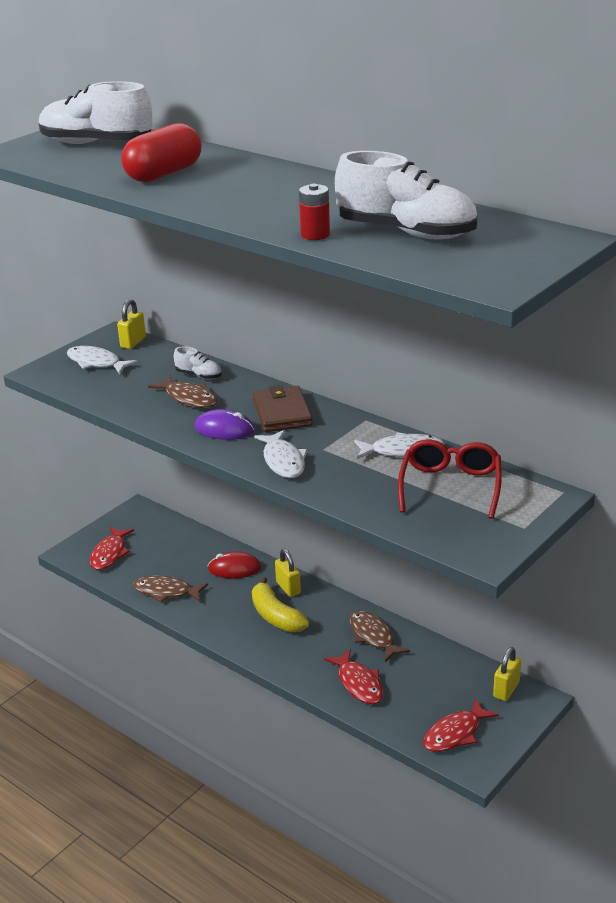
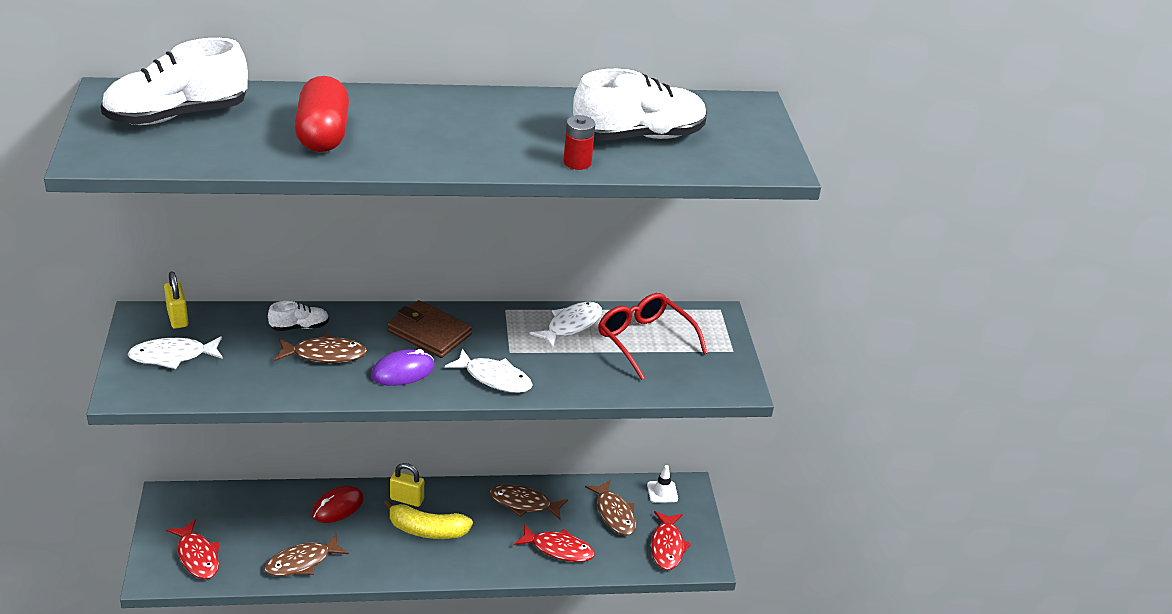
camera: 50 degrees left, 5 degrees up
yellow padlock [493,647,521,701] -> white traffic cone [647,465,678,503]
none -> brown fish [585,479,636,535]

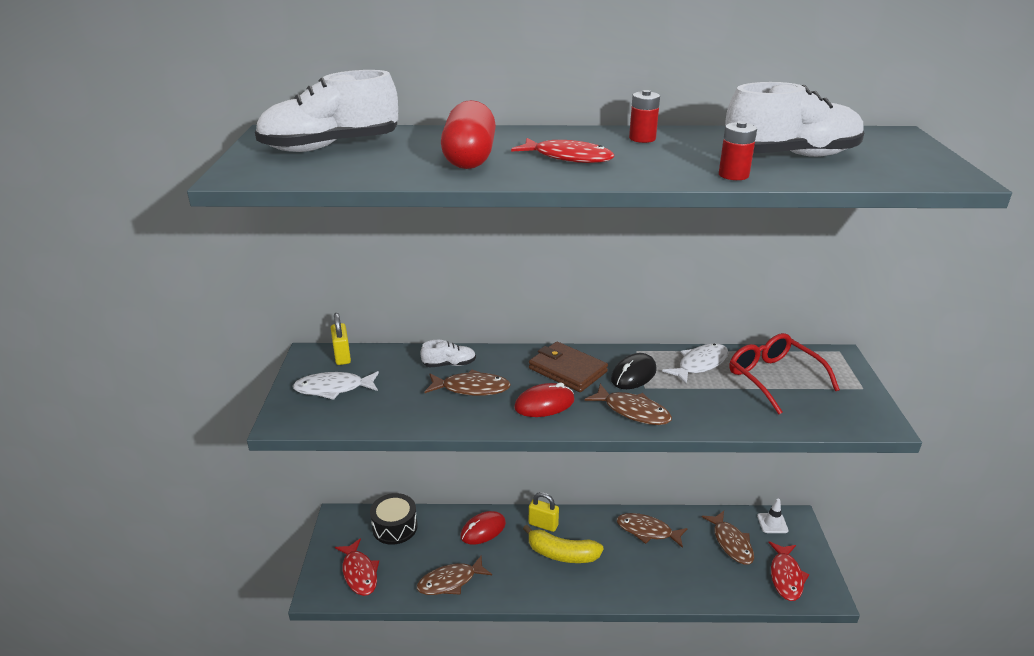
camera: 10 degrees right, 5 degrees down
purple mouse [371,349,435,386] -> red mouse [514,383,575,417]
white fish [445,349,533,393] -> brown fish [584,384,672,425]
red fish [514,524,595,562] -> red fish moved to [511,138,614,163]
none -> black drum [370,493,417,545]
none -> black mouse [611,353,657,389]
none -> red battery [629,90,660,143]

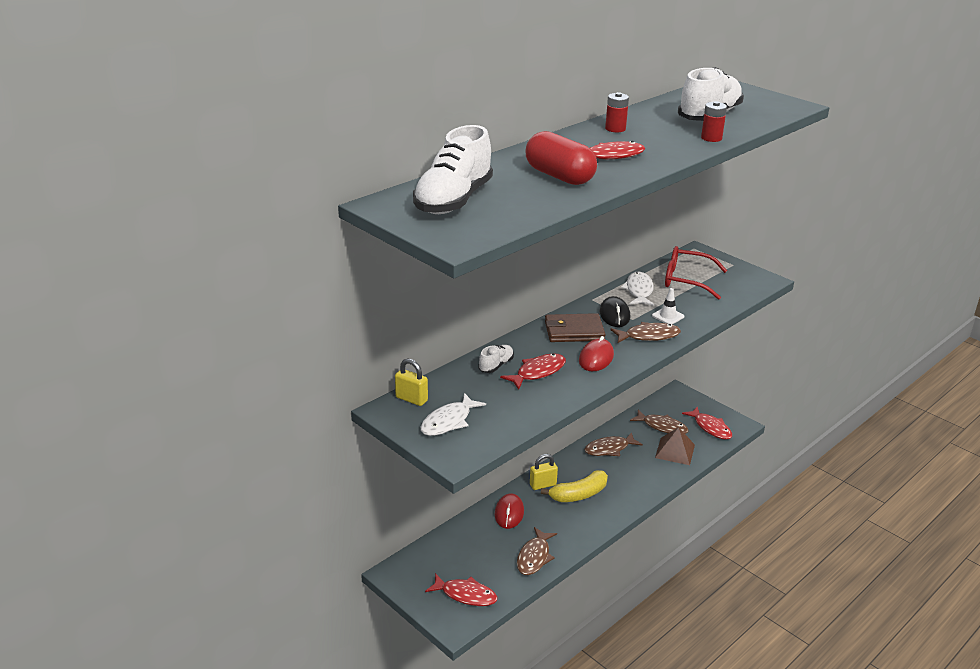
camera: 45 degrees left, 0 degrees up
black drum [370,493,417,545] -> none
brown fish [425,370,511,396] -> red fish [500,353,566,390]
white traffic cone [757,499,789,533] -> white traffic cone moved to [652,288,684,324]
none -> brown pyramid [655,427,695,465]

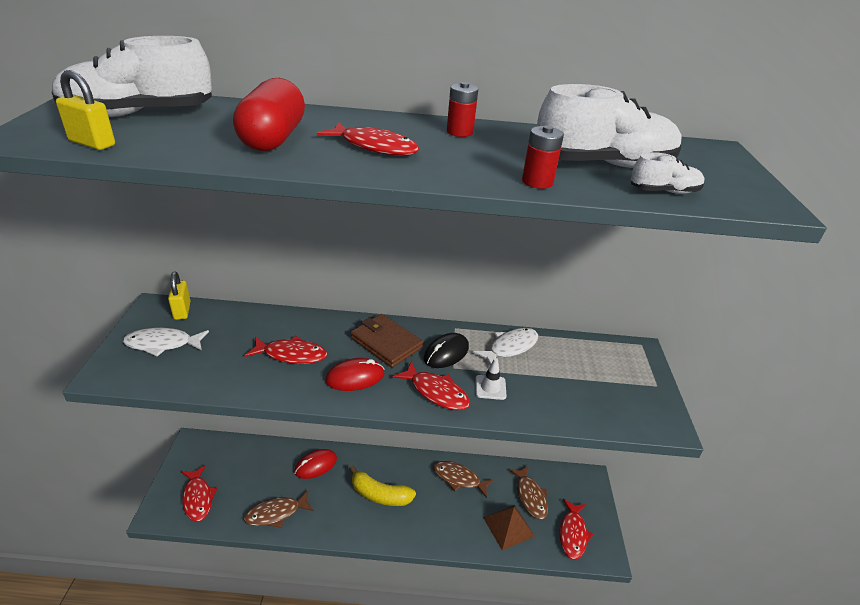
camera: 45 degrees right, 5 degrees up
white shoe [479,345,514,373] -> white shoe moved to [631,152,704,194]
yellow padlock [530,454,558,490] -> yellow padlock moved to [56,70,115,150]
brown fish [610,322,681,343] -> red fish [393,361,470,410]
red glasses [665,246,727,300] -> none

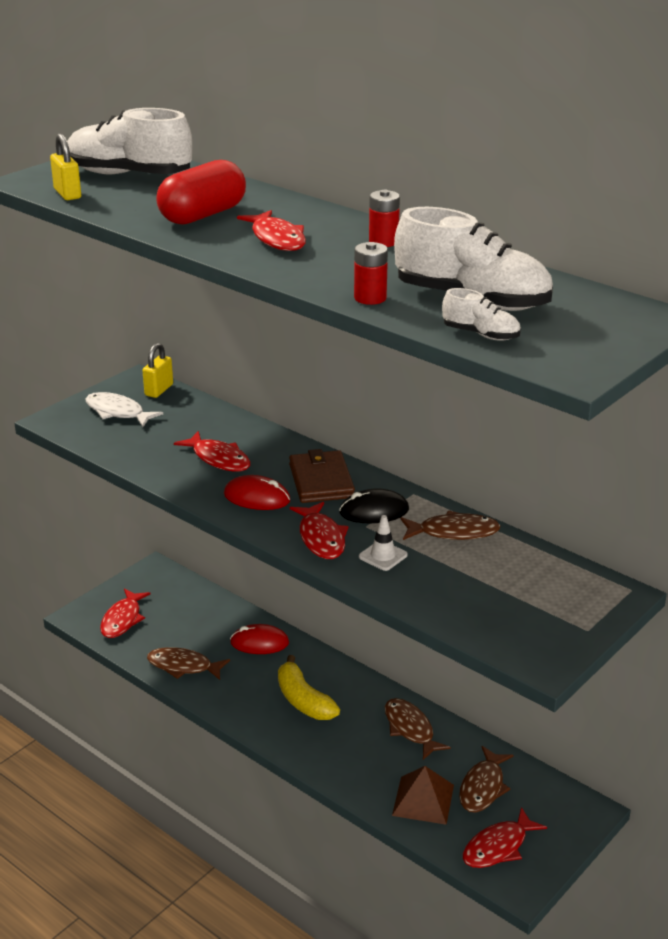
camera: 40 degrees right, 5 degrees down
white fish [473,328,538,365] -> brown fish [401,511,500,540]

